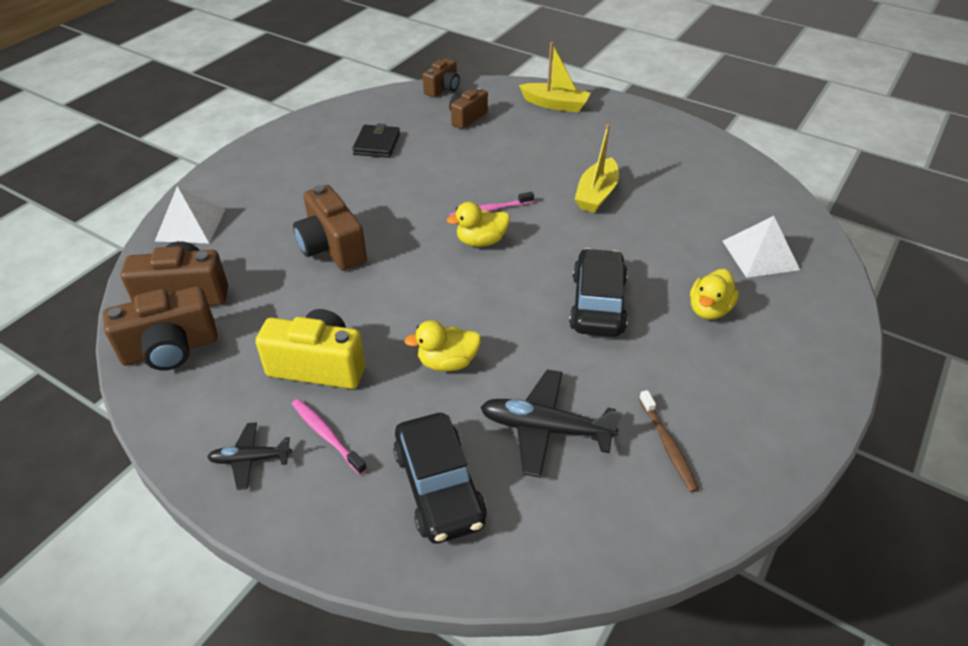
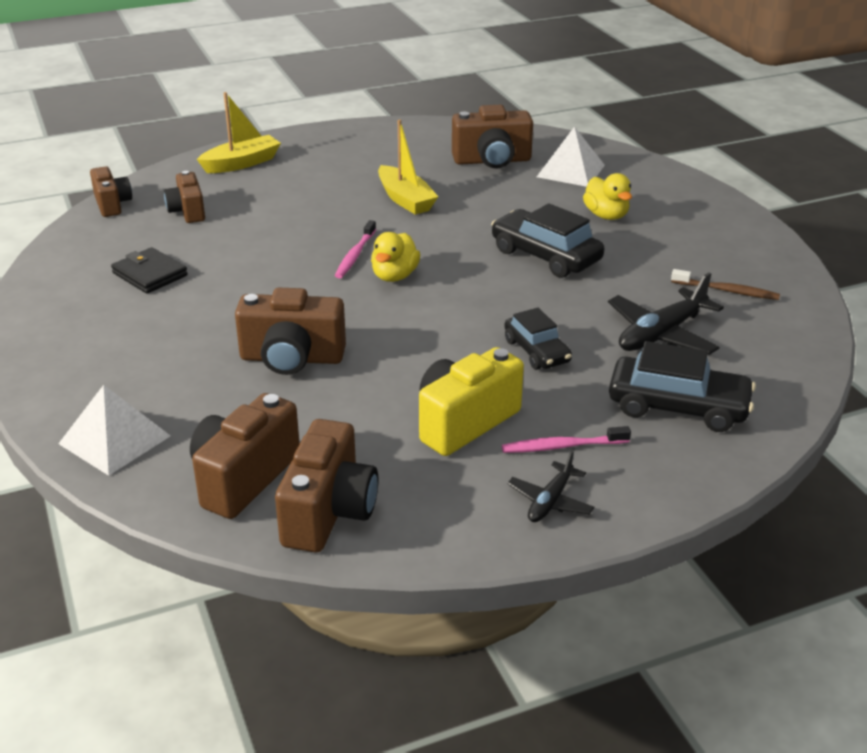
camera: 55 degrees left, 10 degrees down
yellow duck [404,320,481,372] -> black car [504,308,572,370]
none -> brown camera [452,105,533,168]

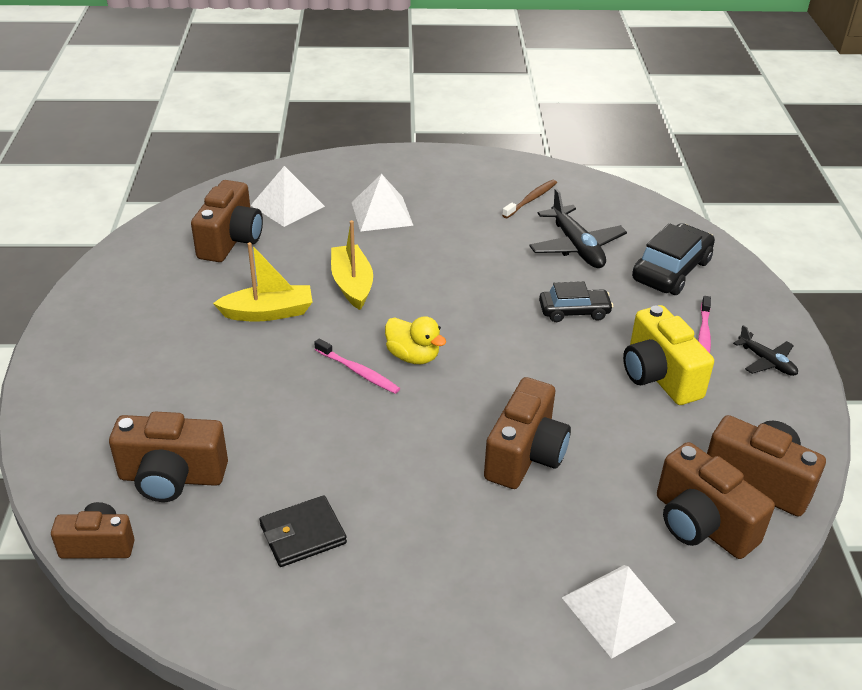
camera: 70 degrees left, 5 degrees up
brown camera [164,171,205,223] -> brown camera [109,412,228,502], size x1.57
yellow boat [197,92,281,173] -> yellow boat moved to [331,220,373,310]
black car [491,203,604,278] -> none
yellow duck [583,173,632,220] -> white pyramid [352,174,414,232]

